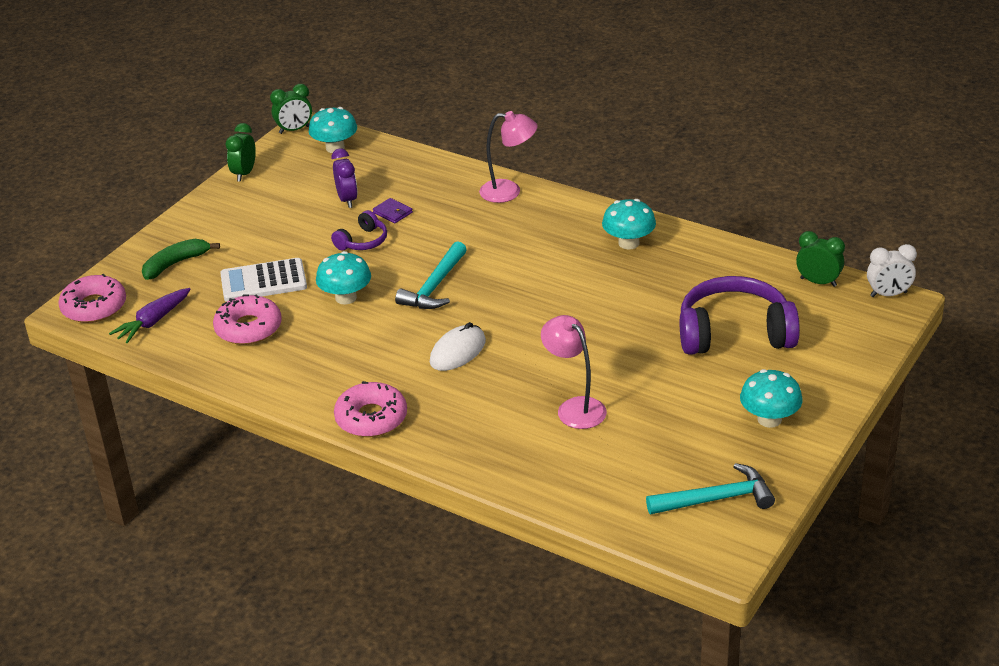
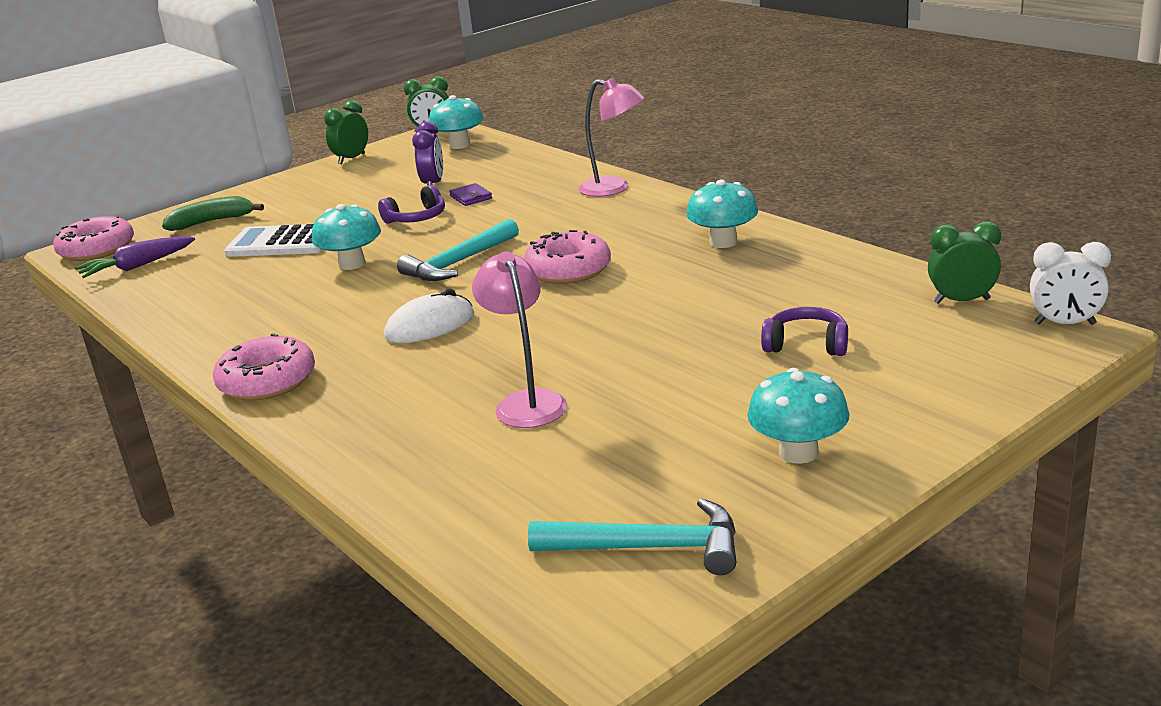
camera: 20 degrees right, 10 degrees down
pink donut [213,294,282,345] -> pink donut moved to [524,230,611,284]
purple headphones [680,276,800,355] -> purple headphones [761,307,848,356], size x0.49
green clock [796,231,845,287] -> green clock turned 45 degrees counterclockwise [928,221,1001,304]

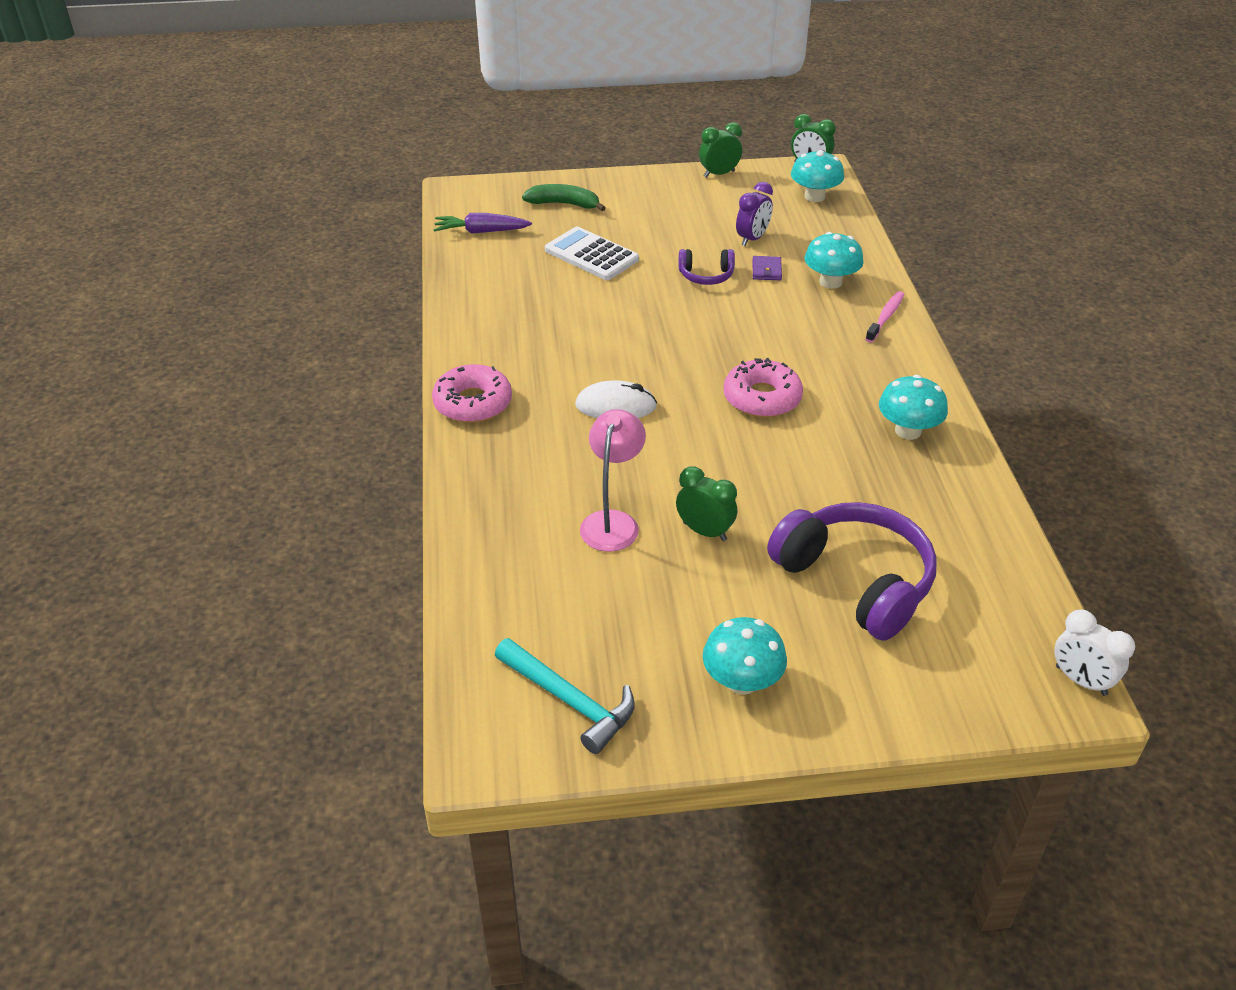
camera: 30 degrees right, 15 degrees up
pink donut [53,215,134,261] -> none
turquoise mushroom [312,204,381,270] -> turquoise mushroom moved to [805,232,864,289]
turquoise hammer [397,219,519,281] -> none
pink lamp [579,78,645,197] -> pink toothbrush [865,291,904,343]
purple headphones [761,307,848,356] -> purple headphones [767,502,937,640], size x2.04
green clock [928,221,1001,304] -> green clock moved to [676,466,737,541]

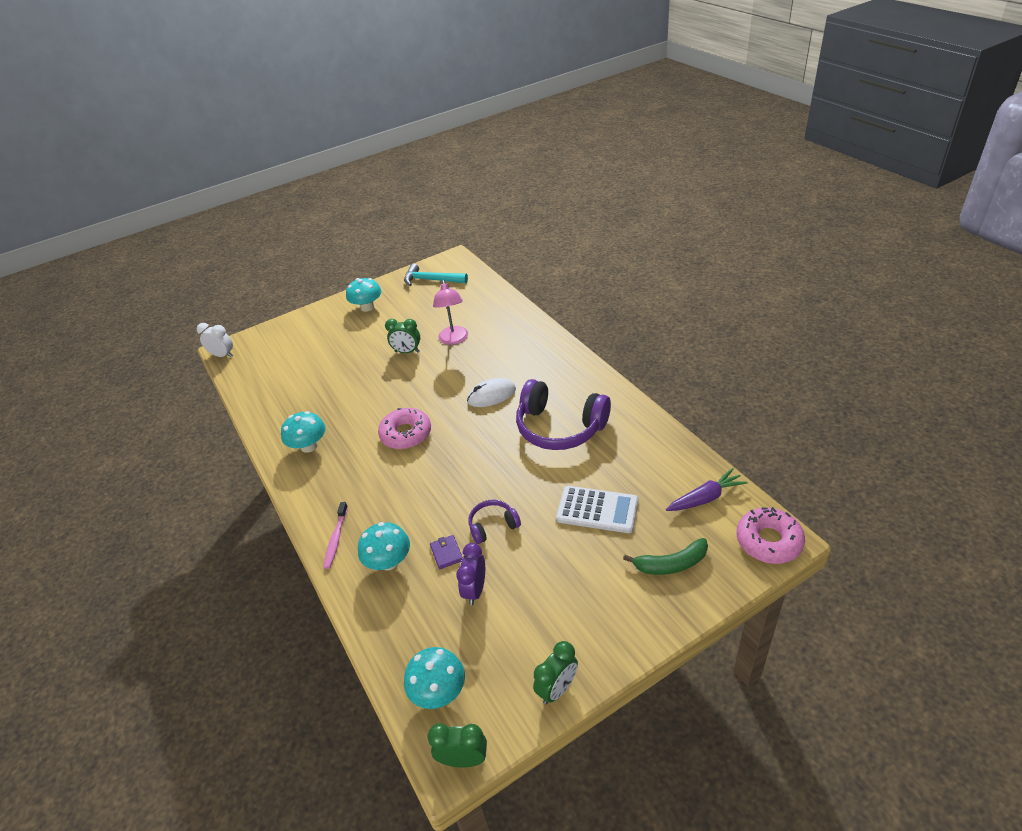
camera: 160 degrees right, 0 degrees up
pink donut [432,364,512,423] -> pink donut moved to [736,507,805,564]
purple headphones [767,502,937,640] -> purple headphones moved to [516,379,611,450]

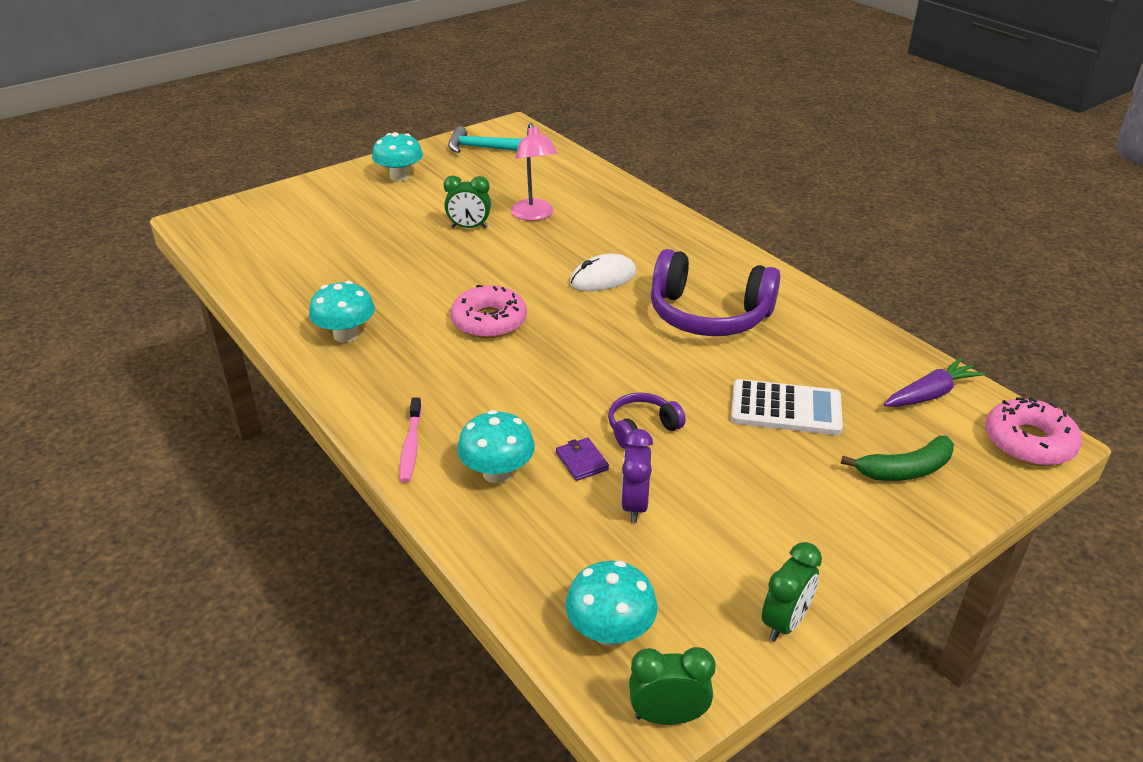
camera: 10 degrees left, 5 degrees down
white clock [197,323,233,357] -> none

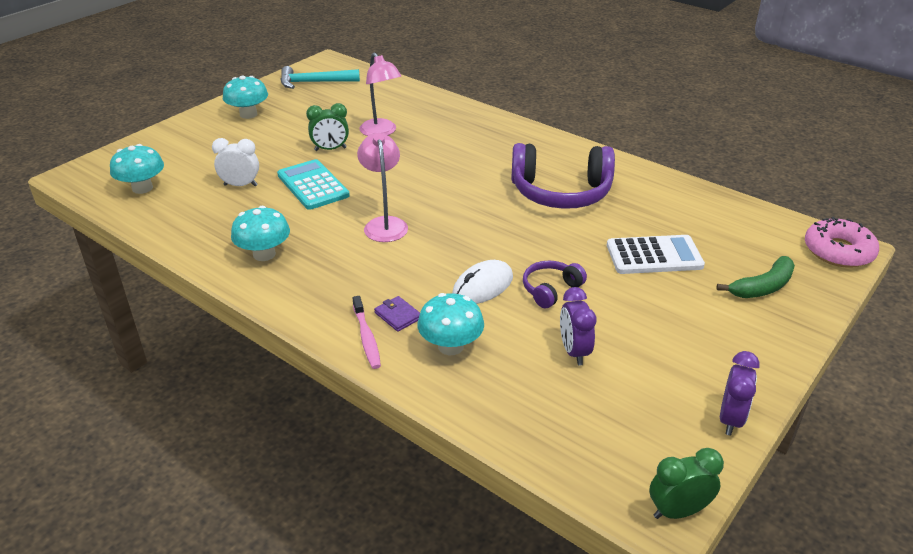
camera: 15 degrees left, 0 degrees up
pink donut [451,285,527,339] -> pink lamp [357,133,408,242]
purple wallet [556,438,609,481] -> purple wallet moved to [374,296,420,332]
turquoise mushroom [565,561,658,646] -> turquoise mushroom moved to [110,144,164,194]
white mouse [570,254,636,291] -> white mouse moved to [452,260,513,304]
green clock [762,542,822,642] -> purple clock [720,351,760,436]
purple carrot [884,357,985,407] -> none
none -> white clock [212,138,259,186]
none -> turquoise calculator [277,159,350,210]

